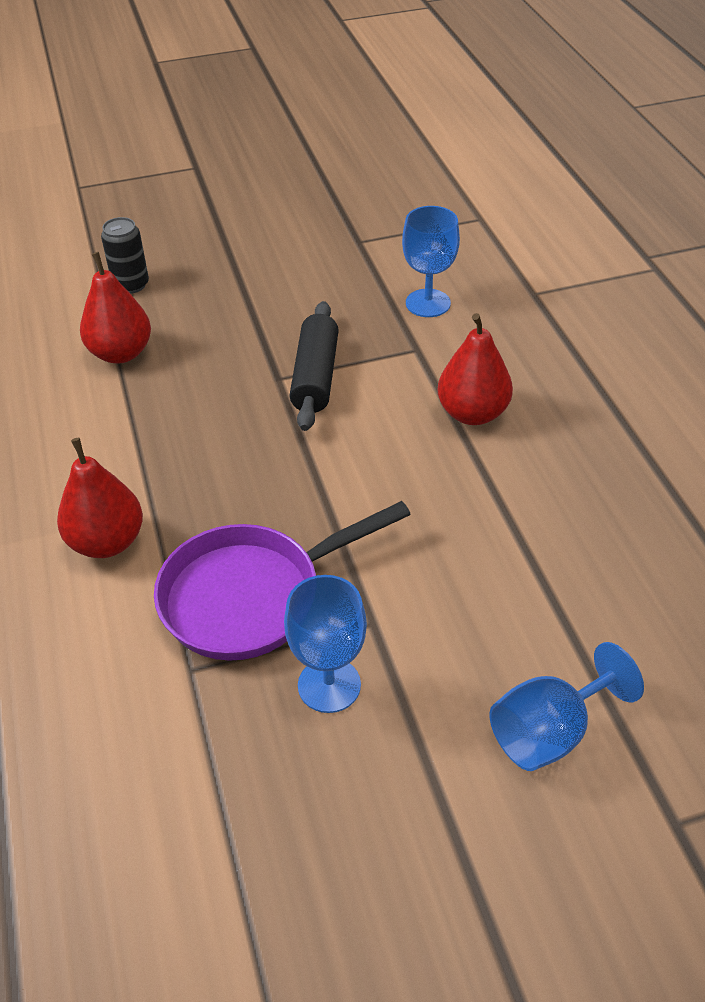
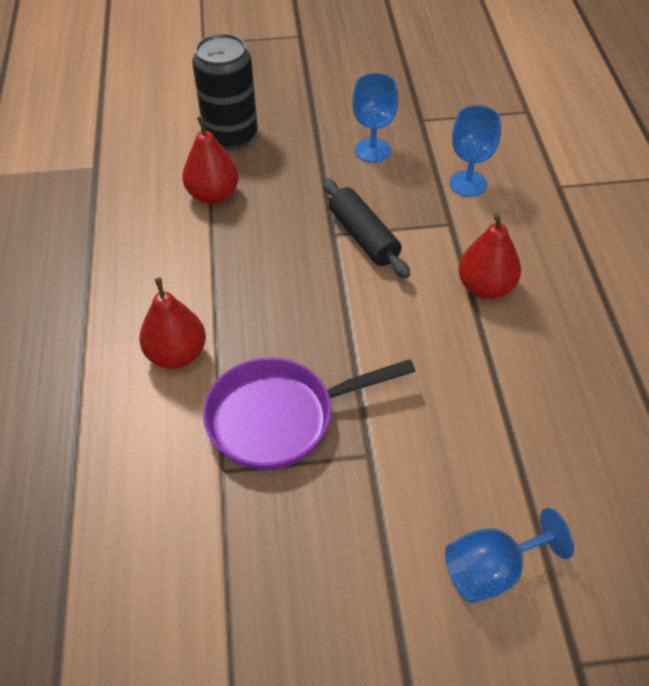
camera: 10 degrees right, 5 degrees up
black can [101,217,149,294] -> black can [192,33,258,150], size x1.82
blue goblet [284,575,367,713] -> blue goblet moved to [352,73,398,162]
black rolling pin [289,301,339,431] -> black rolling pin turned 45 degrees counterclockwise [322,178,410,278]

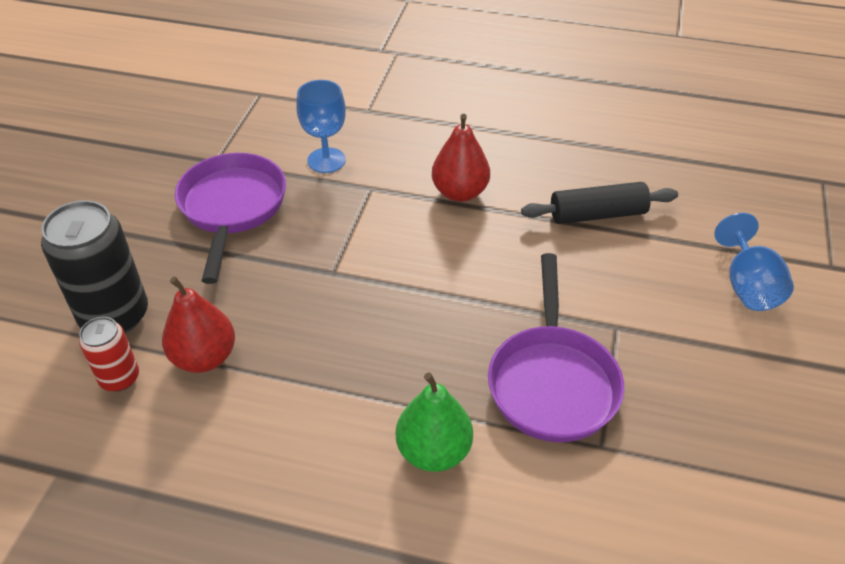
camera: 70 degrees left, 5 degrees down
red pear [139,278,206,369] -> green pear [396,372,473,472]
black rolling pin [322,178,410,278] -> black rolling pin moved to [521,182,678,224]
blue goblet [352,73,398,162] -> purple pan [175,153,286,284]
none -> red can [79,317,139,392]

